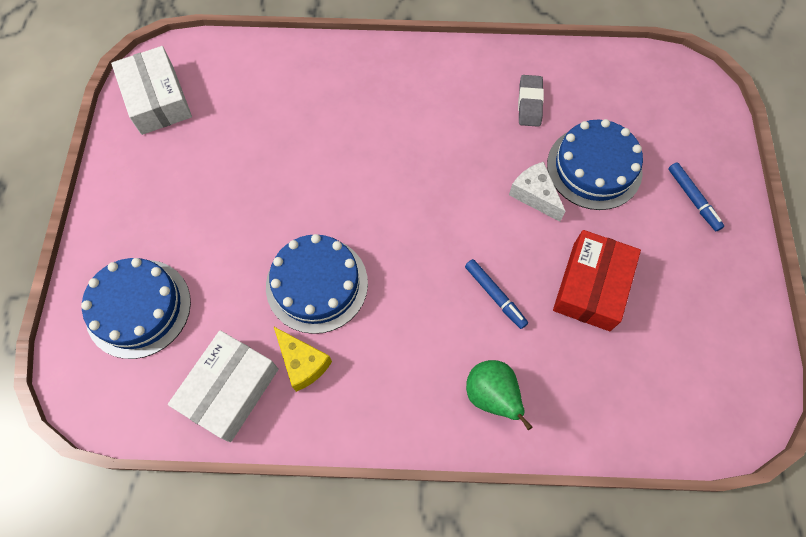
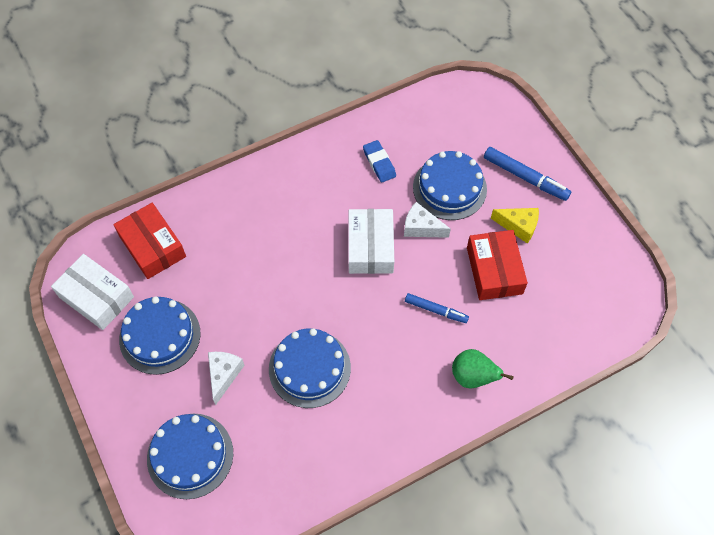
camera: 30 degrees left, 5 degrees down
white box [168,330,279,442] -> white box moved to [349,209,394,274]
yellow cheese [274,327,332,392] -> yellow cheese moved to [491,208,539,244]
grey eraser [518,75,544,127] -> blue eraser [363,140,396,183]
blue marker [668,162,724,231] -> blue marker [484,147,571,201], size x1.55
none -> red box [113,203,186,279]
none -> blue cake [119,297,201,375]
none -> white cheese [208,352,245,405]

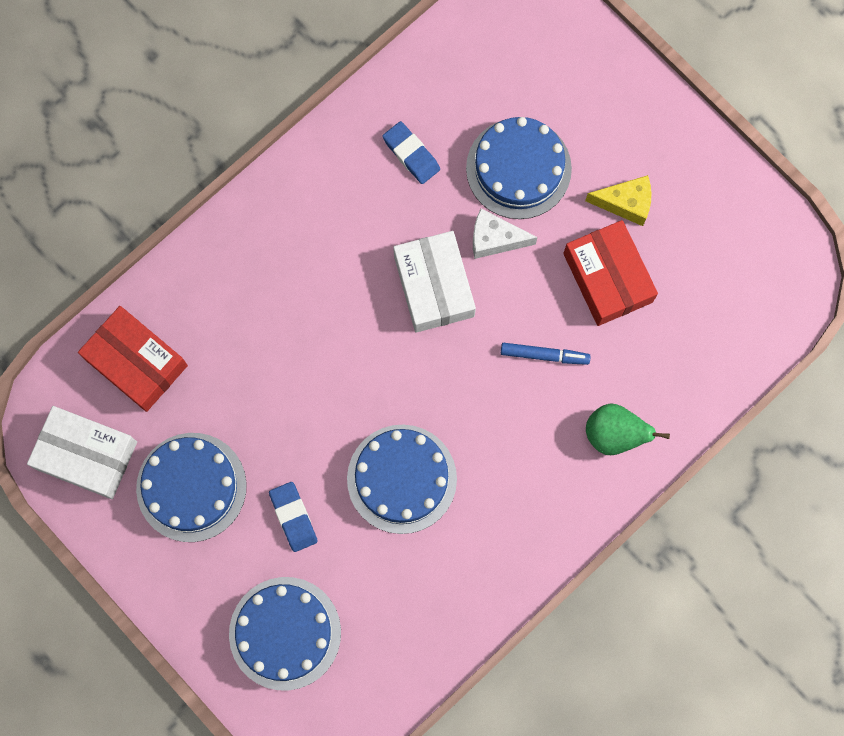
camera: 15 degrees left, 15 degrees up
white cheese [208,352,245,405] -> blue eraser [269,482,318,552]
blue marker [484,147,571,201] -> none

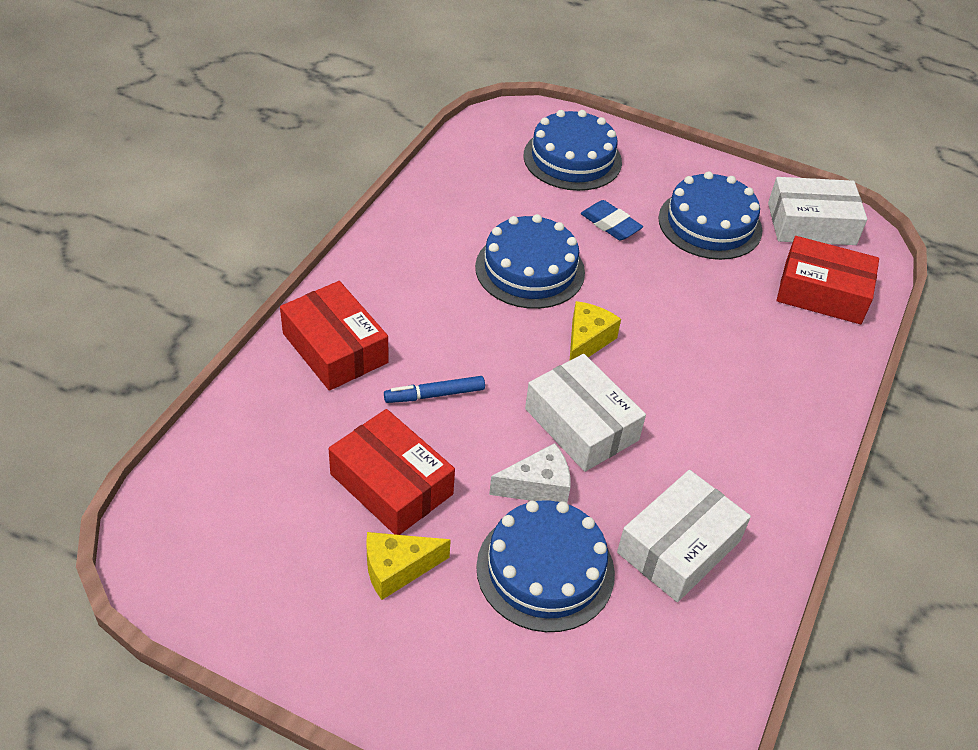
camera: 155 degrees right, 30 degrees down
blue eraser [382,121,440,184] -> white box [617,470,751,602]
green pear [586,404,670,455] -> red box [280,281,388,391]
none -> yellow cheese [570,301,621,360]

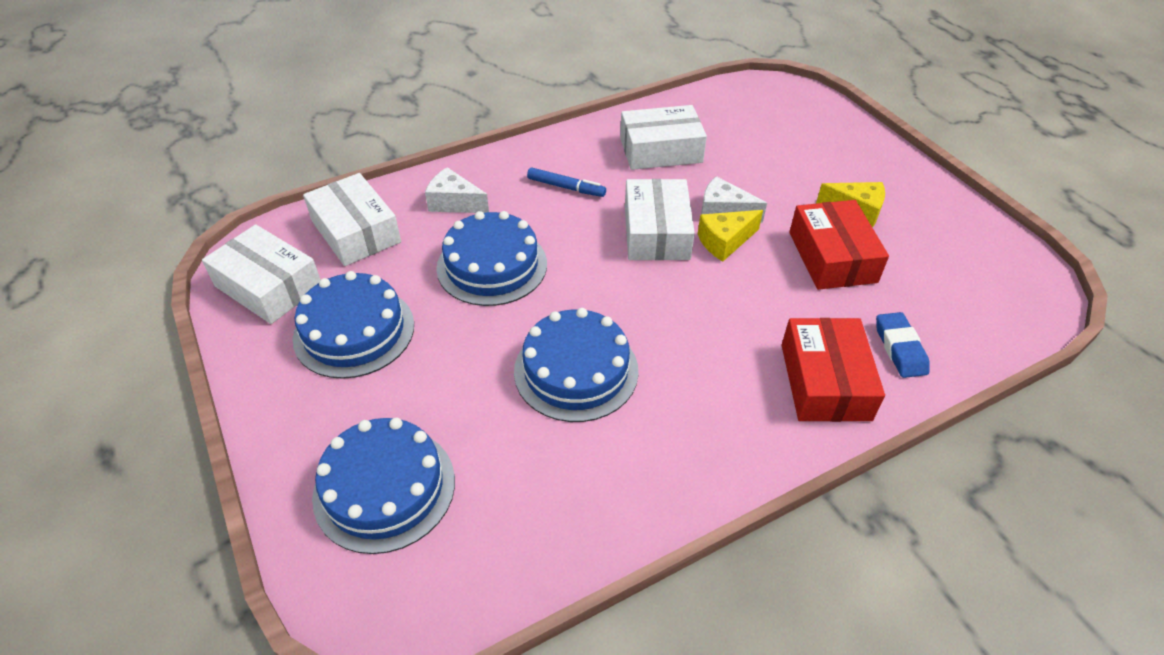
camera: 140 degrees left, 0 degrees up
blue marker [384,376,485,403] -> blue marker moved to [527,168,606,197]
blue cake [476,500,615,632] -> blue cake moved to [436,211,547,306]
yellow cheese [570,301,621,360] -> yellow cheese moved to [698,210,763,262]
blue eraser [581,200,643,240] -> blue eraser moved to [876,312,930,378]
red box [777,236,879,324] -> white box [303,173,401,266]
none -> white cheese [425,167,489,213]

